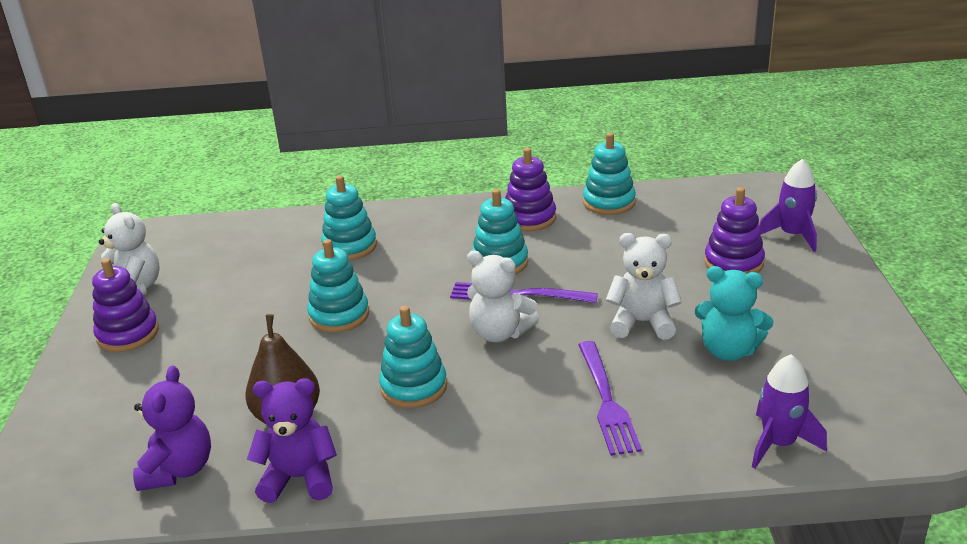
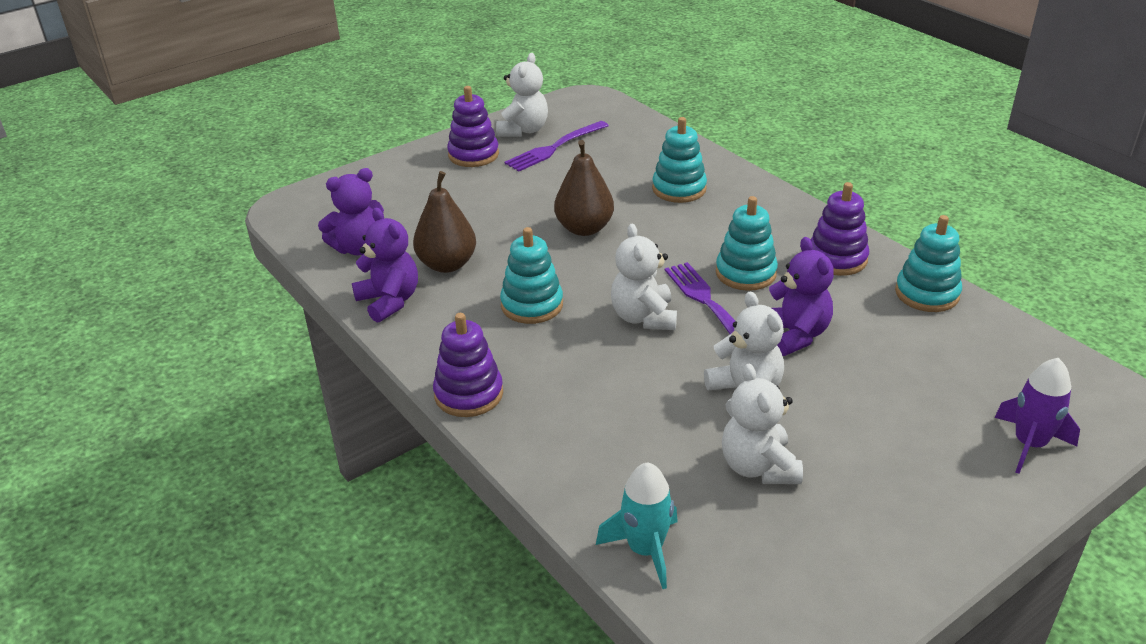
camera: 55 degrees right, 5 degrees up
turquoise stacking toy [307,239,369,333] -> brown pear [554,140,614,236]
purple fork [578,341,642,456] -> purple fork moved to [505,121,609,172]
turquoise teddy bear [694,266,774,361] -> white teddy bear [722,364,803,484]
purple stacking toy [704,187,765,274] -> purple stacking toy moved to [433,313,503,417]
purple rocket [752,354,827,468] -> turquoise rocket [596,462,678,589]
none -> purple teddy bear [769,237,834,356]

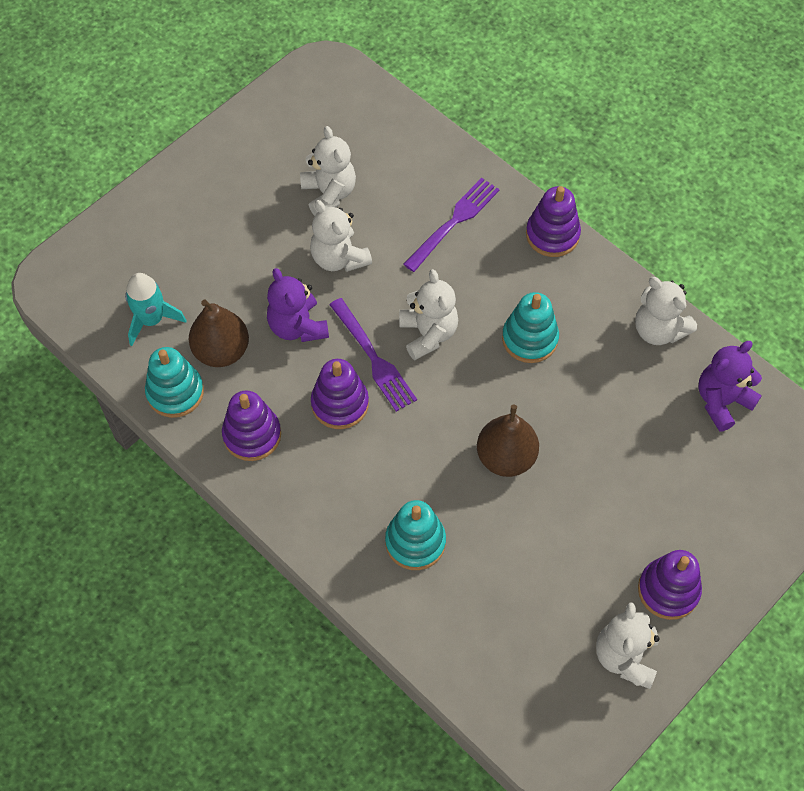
camera: 170 degrees right, 25 degrees up
purple teddy bear [352,208,418,323] -> white teddy bear [635,277,697,345]
brown pear [413,171,476,273] -> brown pear moved to [189,300,249,367]
purple fork [505,121,609,172] -> purple fork moved to [403,178,500,272]
turquoise rocket [596,462,678,589] -> turquoise rocket moved to [125,273,186,346]
turquoise stacking toy [716,196,778,291] -> purple stacking toy [311,359,369,429]
purple rocket [994,358,1080,474] -> none

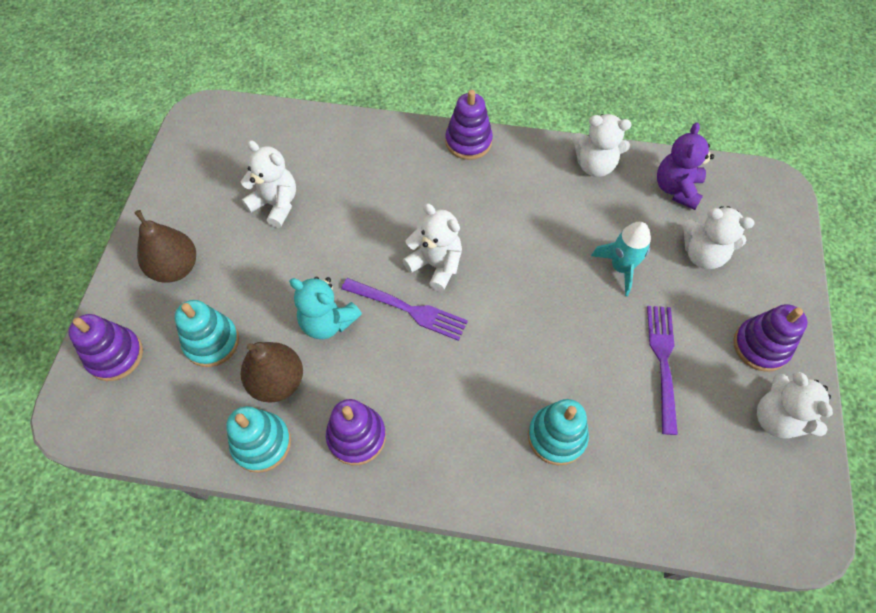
camera: 35 degrees left, 0 degrees up
turquoise rocket [125,273,186,346] -> turquoise rocket moved to [591,222,651,296]
purple teddy bear [267,268,329,342] -> turquoise teddy bear [289,277,362,339]
white teddy bear [310,200,372,272] -> white teddy bear moved to [683,206,755,269]
purple stacking toy [311,359,369,429] -> purple stacking toy moved to [68,314,143,381]
purple fork [403,178,500,272] -> purple fork moved to [647,306,678,435]
brown pear [477,405,539,477] -> brown pear moved to [135,210,196,283]
turquoise stacking toy [502,292,559,363] -> turquoise stacking toy moved to [174,300,239,367]

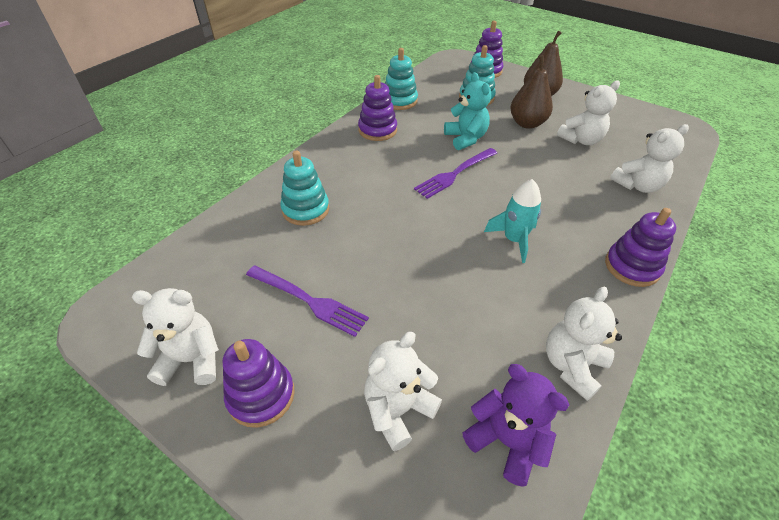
camera: 115 degrees right, 15 degrees down
brown pear [241,342,303,402] -> brown pear moved to [510,55,553,129]
turquoise teddy bear [289,277,362,339] -> turquoise teddy bear turned 105 degrees clockwise [444,72,491,150]
white teddy bear [402,203,462,292] -> white teddy bear moved to [610,124,689,193]
turquoise rocket [591,222,651,296] -> turquoise rocket moved to [484,179,541,263]

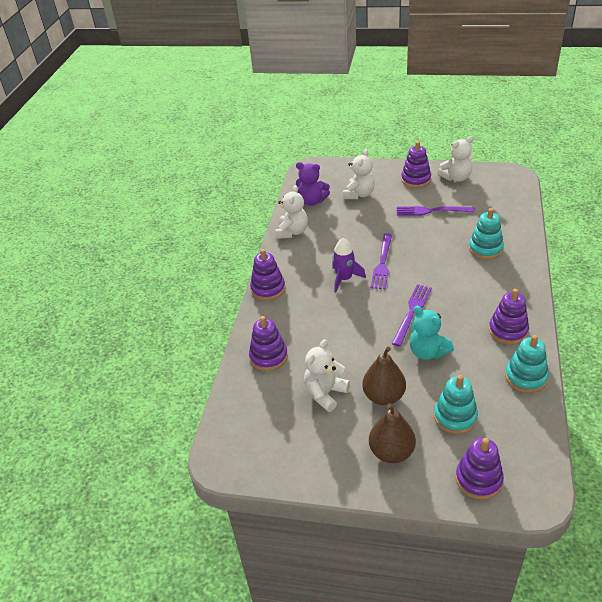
camera: 160 degrees right, 5 degrees down
turquoise rocket [484,179,541,263] -> purple rocket [332,238,366,292]
white teddy bear [610,124,689,193] -> purple stacking toy [249,316,288,371]
none -> purple fork [370,233,392,289]

